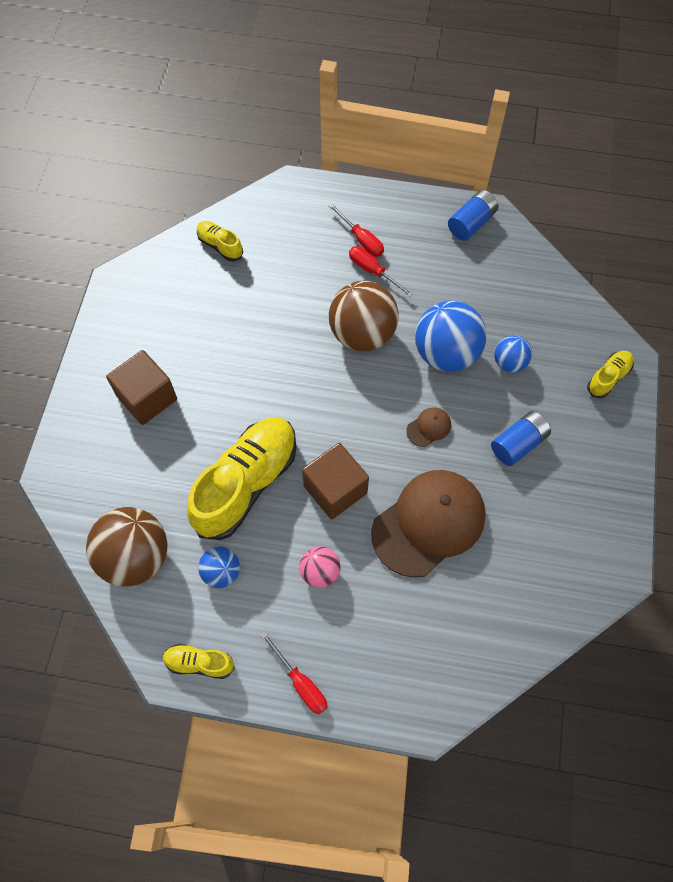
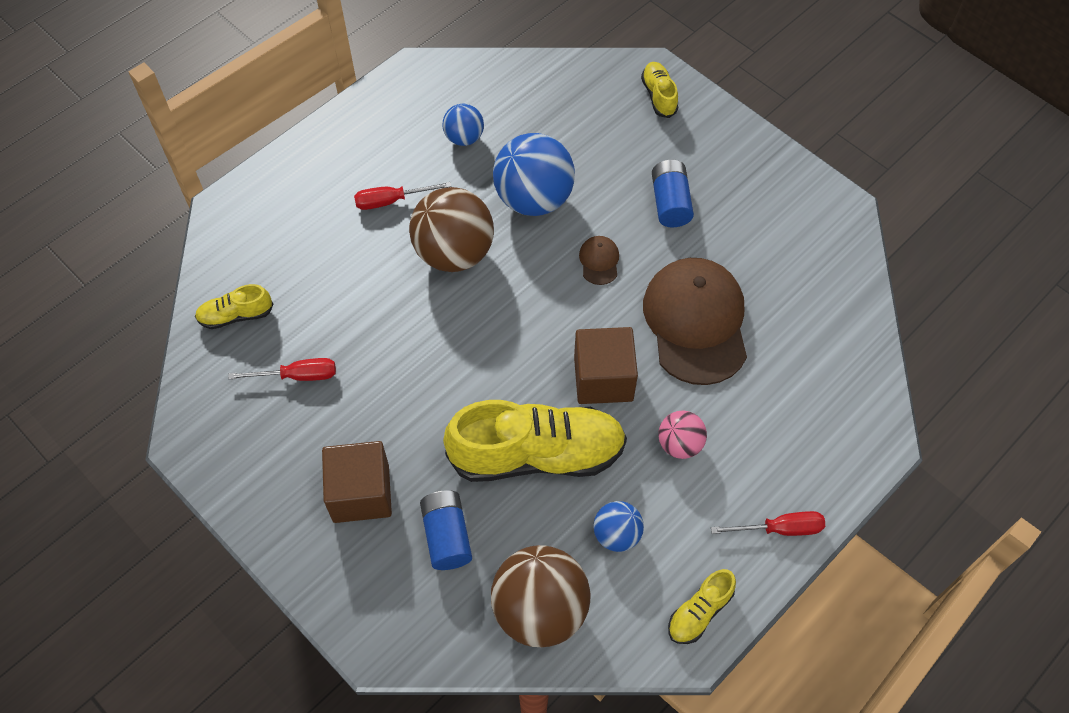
camera: 55 degrees left, 5 degrees down
yellow shoe [187,417,297,540] -> yellow shoe turned 105 degrees clockwise [443,400,627,482]
red screwdriver [329,204,384,257] -> red screwdriver moved to [228,358,336,381]
blue battery [448,190,498,241] -> blue battery moved to [420,490,472,570]
blue ball [494,335,532,373] -> blue ball moved to [442,104,484,146]

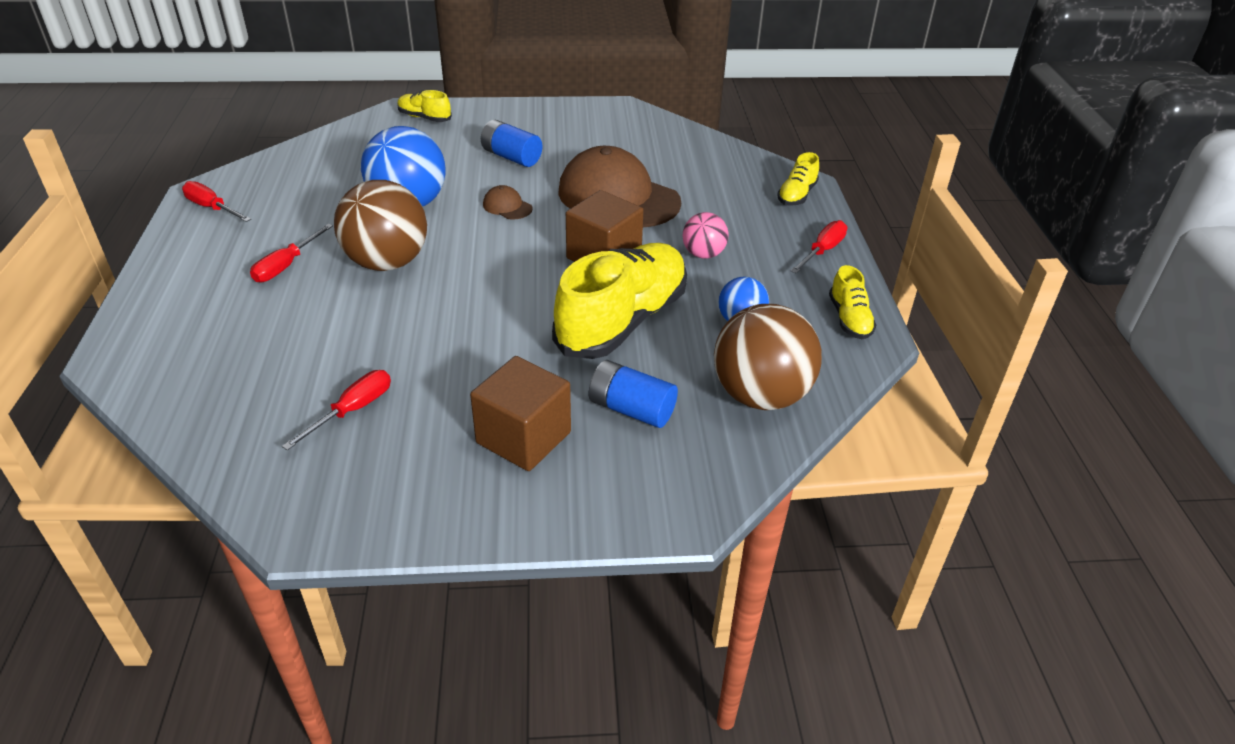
camera: 50 degrees left, 20 degrees down
yellow shoe [195,284,273,329] -> yellow shoe moved to [777,152,819,206]
blue ball [442,104,484,146] -> none
none -> red screwdriver [182,181,251,222]

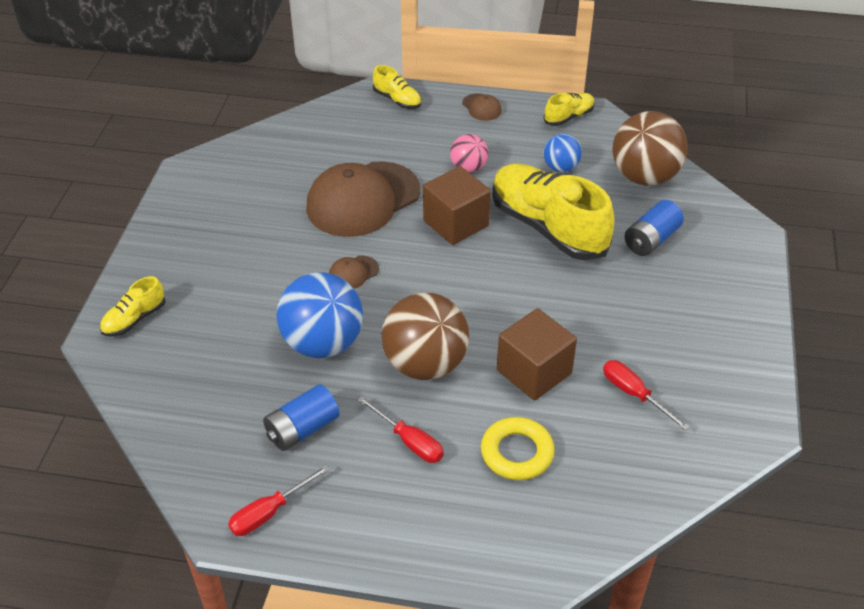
camera: 75 degrees left, 5 degrees up
brown cube [470,356,571,471] -> brown cube moved to [497,308,577,400]
blue battery [481,120,542,167] -> blue battery moved to [263,384,340,451]
red screwdriver [791,220,847,273] -> brown cap [462,93,502,121]
yellow shoe [829,265,876,339] -> yellow shoe turned 45 degrees counterclockwise [544,93,595,126]
none -> yellow ring [481,417,555,480]

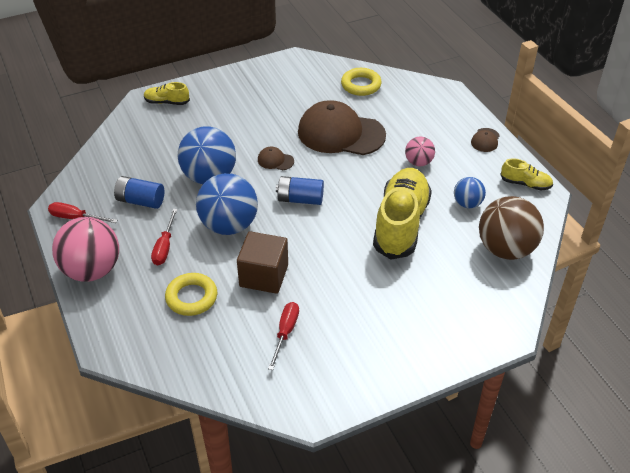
camera: 55 degrees right, 0 degrees up
yellow shoe [373,65,421,109] -> none
brown ball [382,293,469,380] -> blue ball [196,173,258,235]
brown cube [423,166,491,245] -> none
blue battery [624,200,684,256] -> blue battery moved to [276,176,324,205]
none -> pink ball [52,217,119,282]
none -> yellow ring [341,68,382,96]

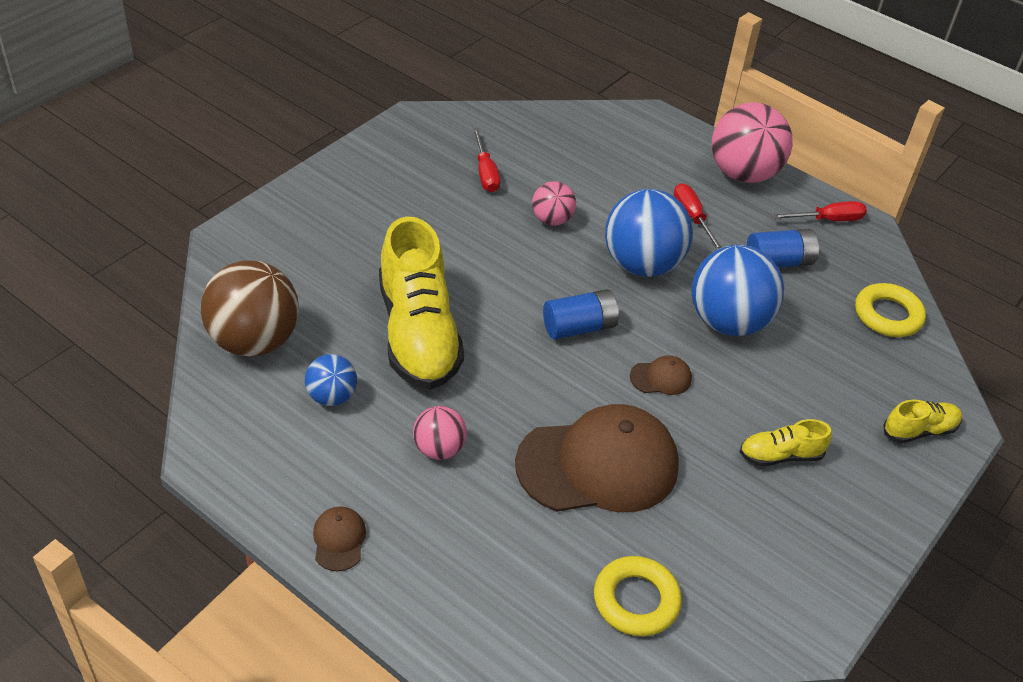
camera: 150 degrees right, 0 degrees up
yellow ring [165,273,217,316] -> yellow ring moved to [855,283,926,337]
brown cube [237,231,288,294] -> pink ball [532,181,576,226]
yellow shoe [500,158,553,190] -> yellow shoe moved to [740,419,832,466]

